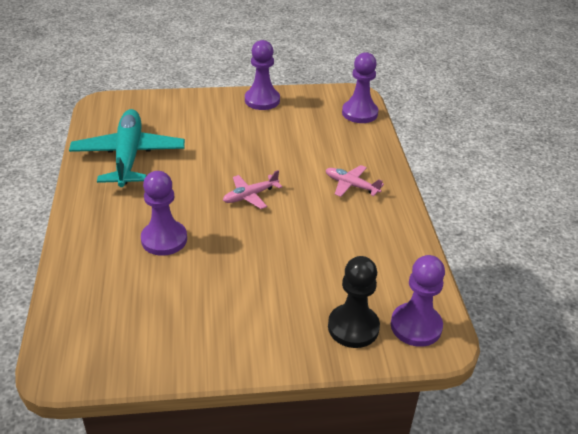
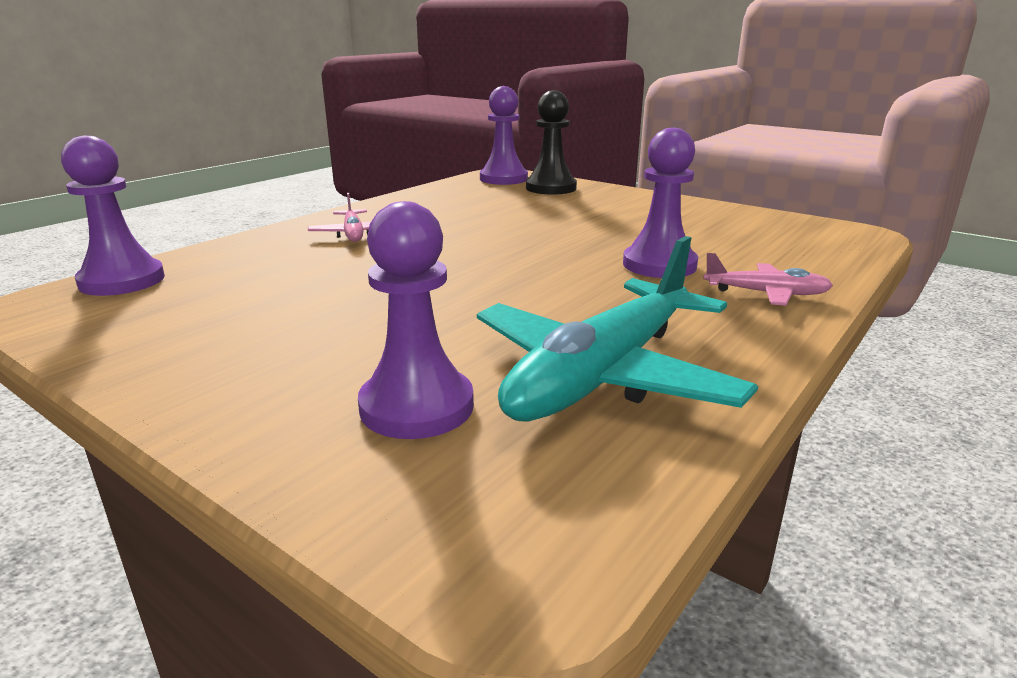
camera: 135 degrees left, 15 degrees down
pink plane [223,170,282,209] -> pink plane moved to [703,253,833,306]
purple pawn [245,40,280,110] -> purple pawn moved to [358,201,474,439]

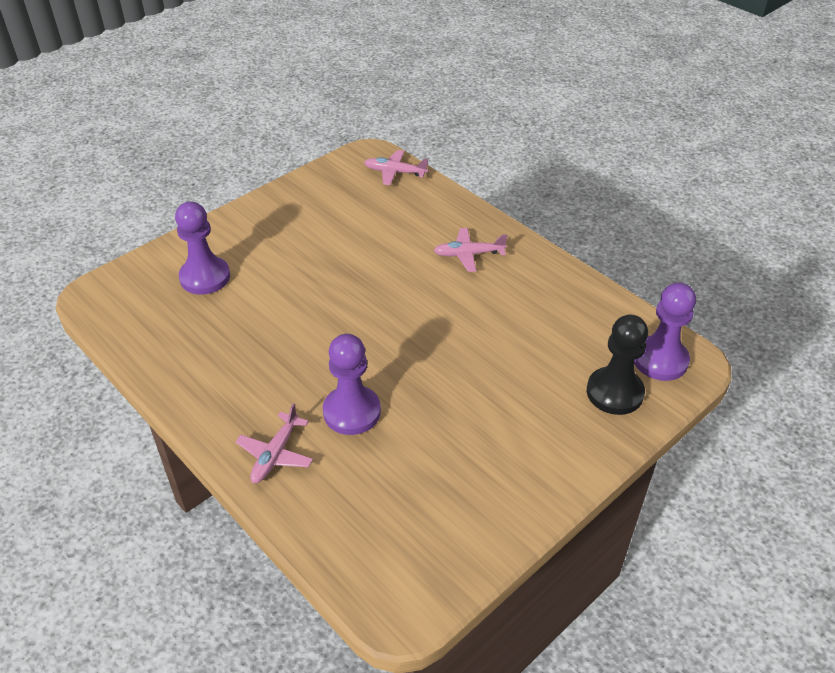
camera: 100 degrees right, 20 degrees up
purple pawn [61,136,165,296] -> pink plane [364,150,428,185]
turquoise plane [477,236,758,421] -> none

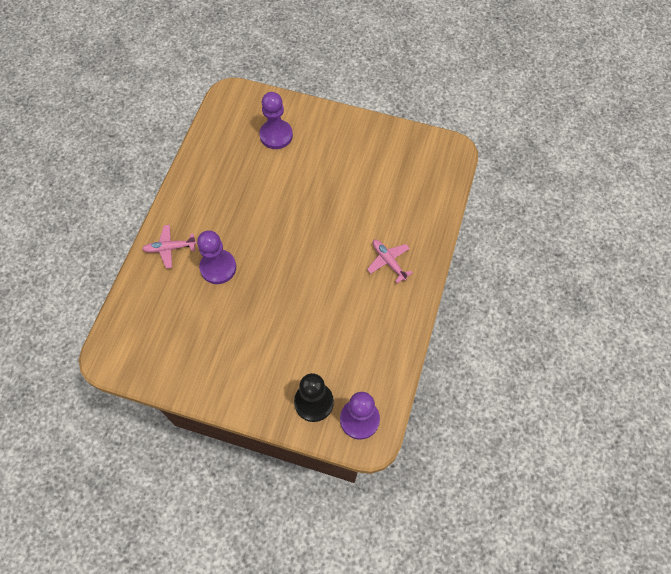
camera: 60 degrees right, 20 degrees up
pink plane [364,150,428,185] -> none

